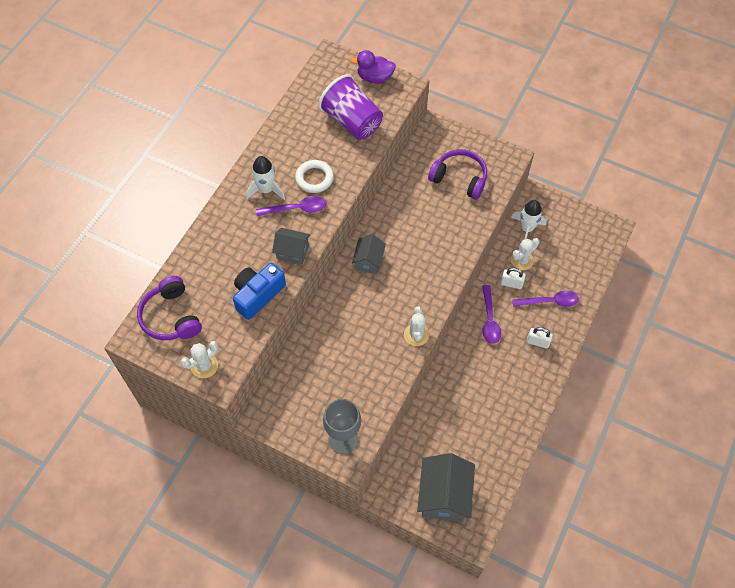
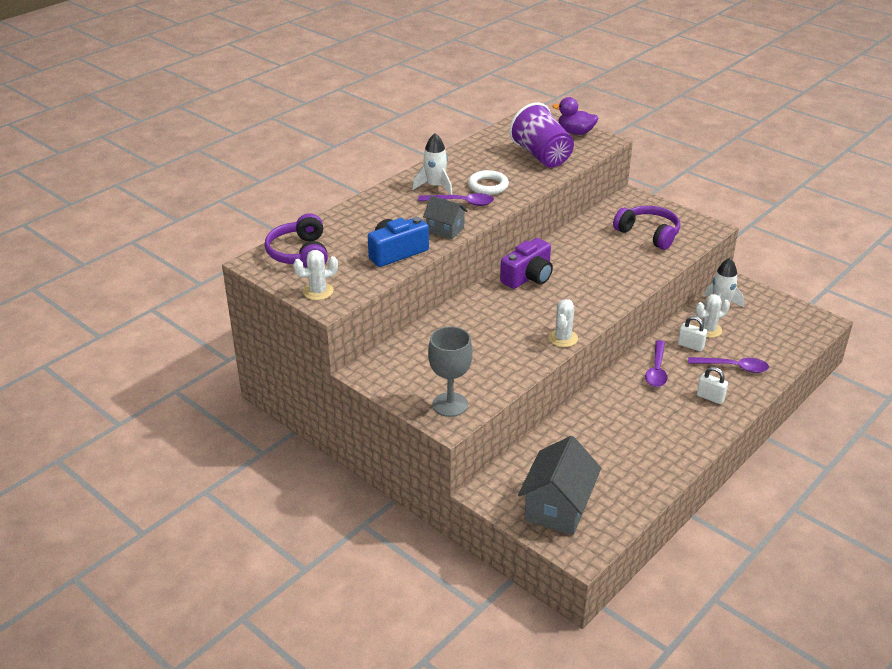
camera: 15 degrees right, 25 degrees down
grey house [352,234,386,274] -> purple camera [500,238,553,289]

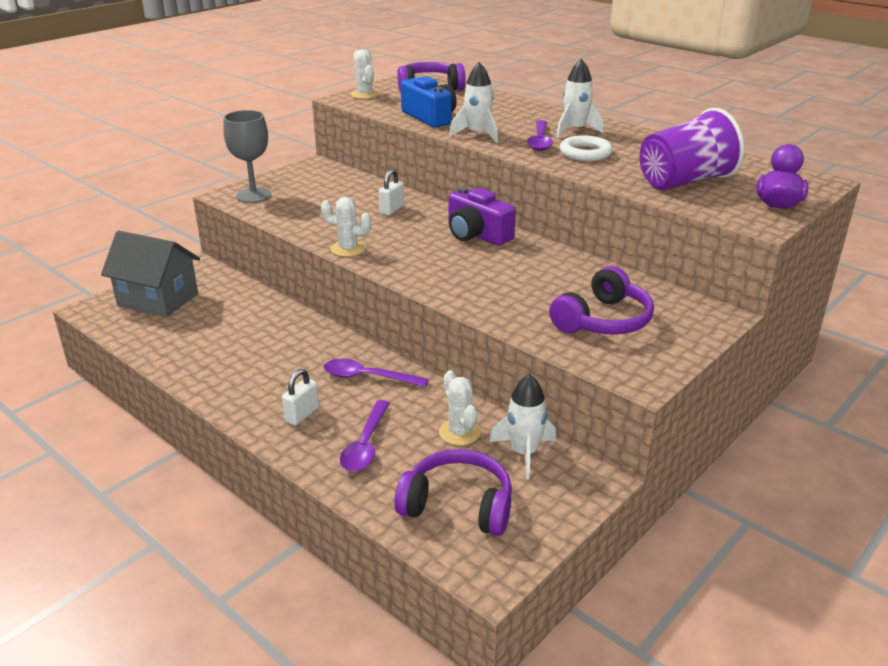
camera: 90 degrees right, 5 degrees down
grey house [423,196,468,239] -> white rocket [449,62,498,143]
white padlock [678,316,707,351] -> white padlock moved to [379,169,404,215]
none -> purple headphones [395,449,512,536]

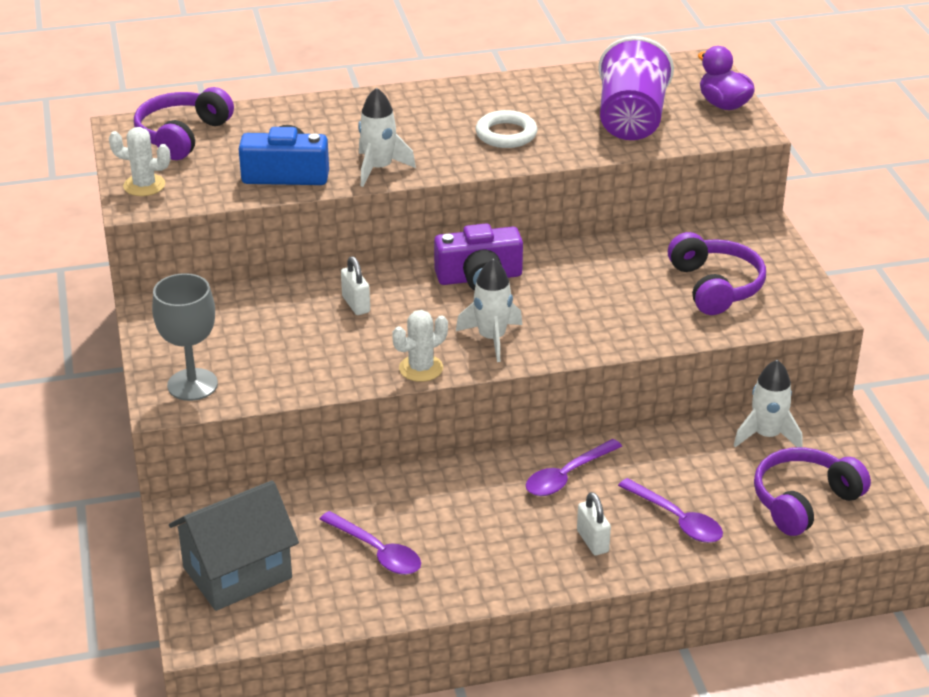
camera: 55 degrees left, 5 degrees up
white cactus [439,370,481,445] -> none
purple spoon [527,120,553,151] -> purple spoon moved to [319,511,421,575]
white rocket [556,59,604,138] -> white rocket moved to [456,259,522,362]

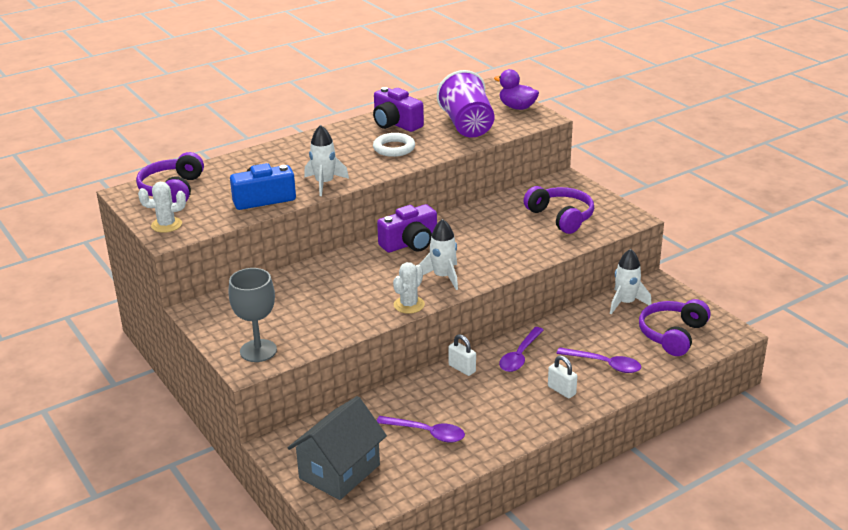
camera: 20 degrees left, 5 degrees down
white padlock [341,256,370,315] -> white padlock moved to [448,334,476,376]
none -> purple camera [373,87,424,132]

